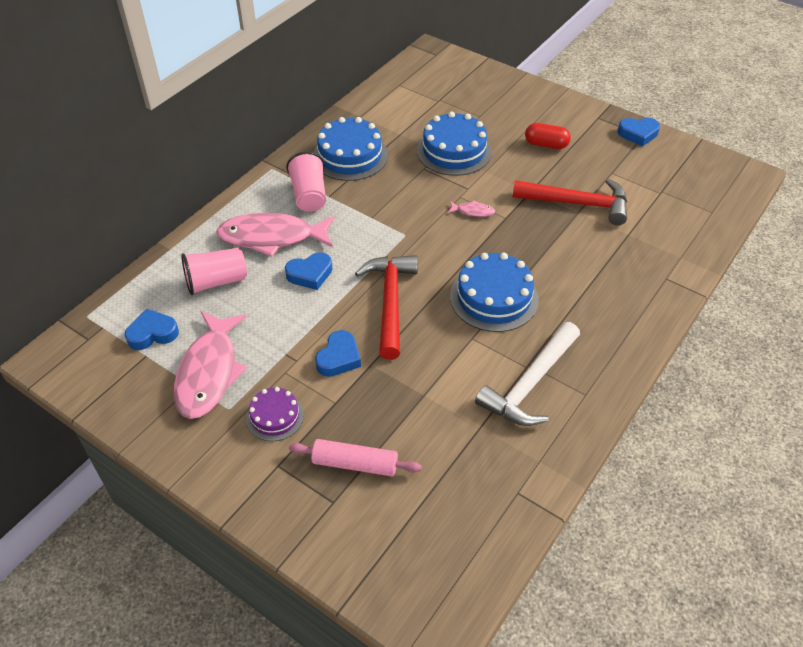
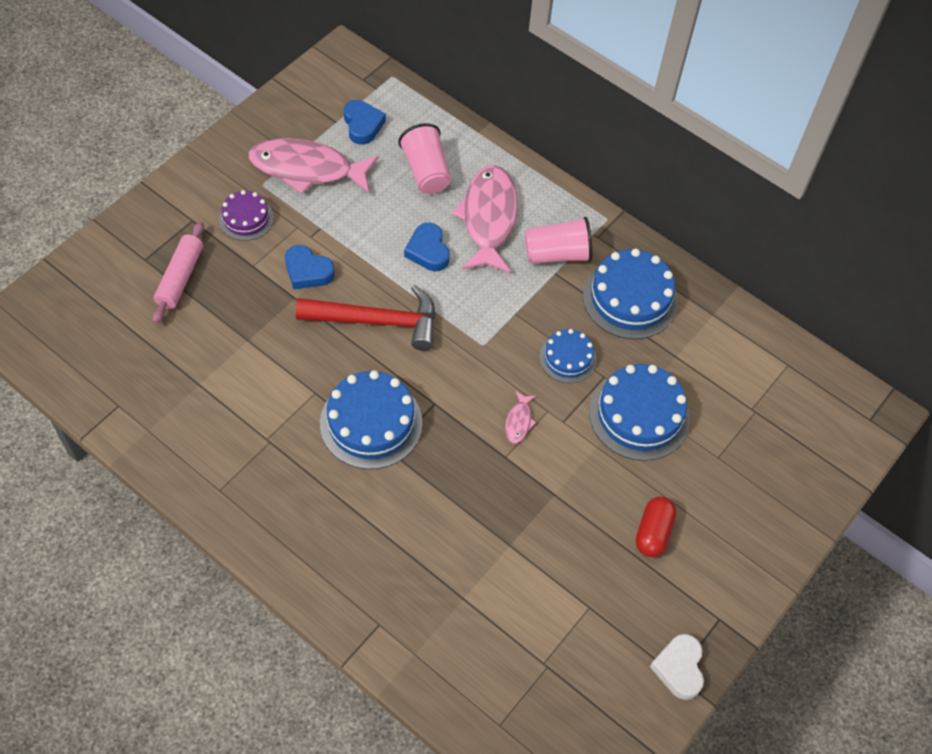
camera: 90 degrees right, 10 degrees up
white hammer [475,322,580,426] -> none
red hammer [512,179,627,225] -> none
blue heart [618,118,660,147] -> white heart [650,634,704,700]
none -> blue cake [539,329,597,383]

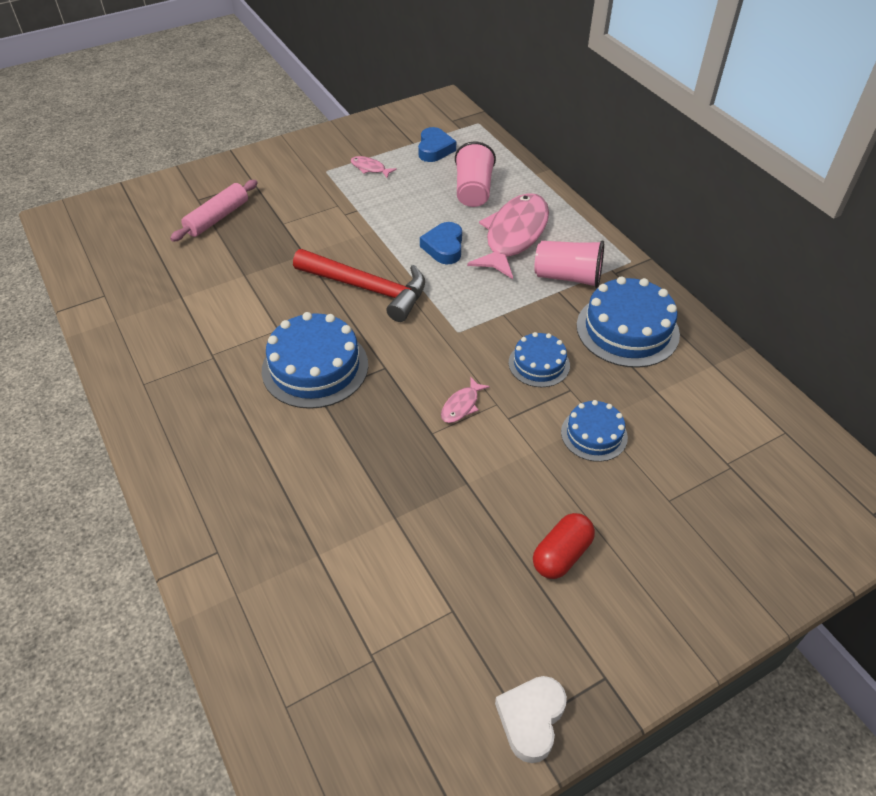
camera: 25 degrees right, 10 degrees down
purple cake [219,190,274,241] -> none
pink fish [248,138,379,194] -> pink fish [351,156,397,178], size x0.41
blue heart [285,245,334,289] -> none
blue cake [589,364,690,461] -> blue cake [561,400,628,462], size x0.58

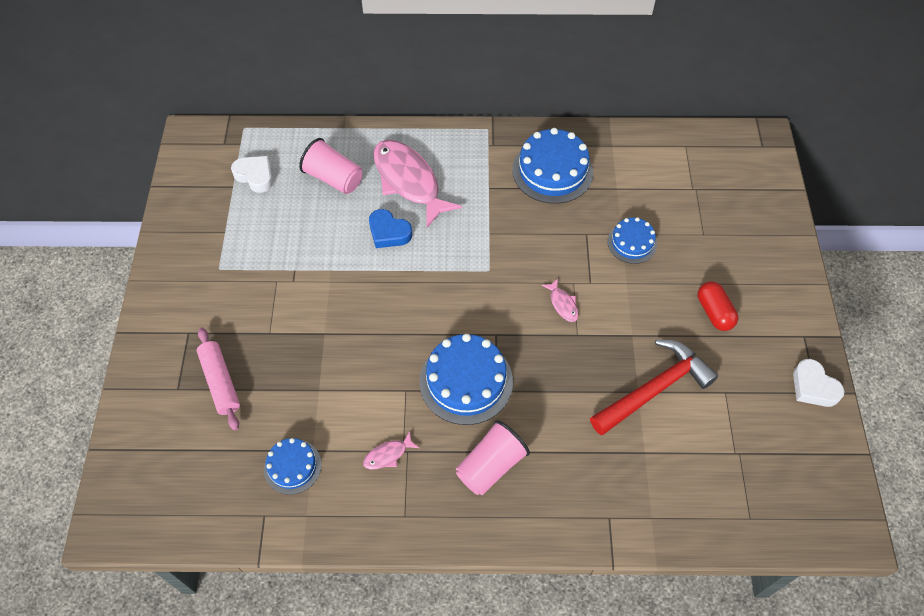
camera: 60 degrees left, 10 degrees up
red hammer [293,249,425,322] -> red hammer moved to [590,340,718,435]
pink fish [351,156,397,178] -> pink fish moved to [363,431,419,470]
blue heart [418,127,456,162] -> white heart [231,156,273,193]
blue cake [509,332,570,387] -> blue cake moved to [264,438,322,495]
pink cup [534,240,604,288] -> pink cup moved to [456,420,530,495]

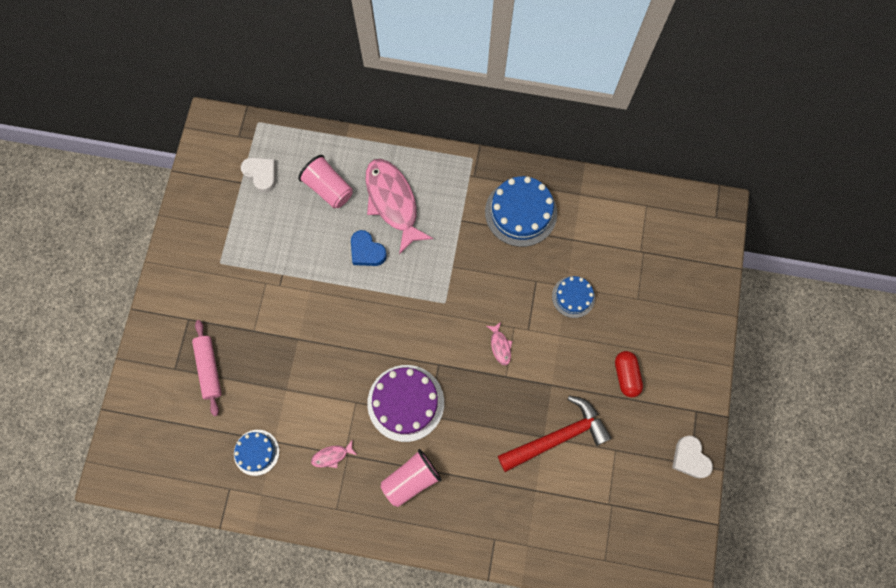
camera: 10 degrees right, 15 degrees up
blue cake [419,334,513,425] -> purple cake [367,365,444,442]

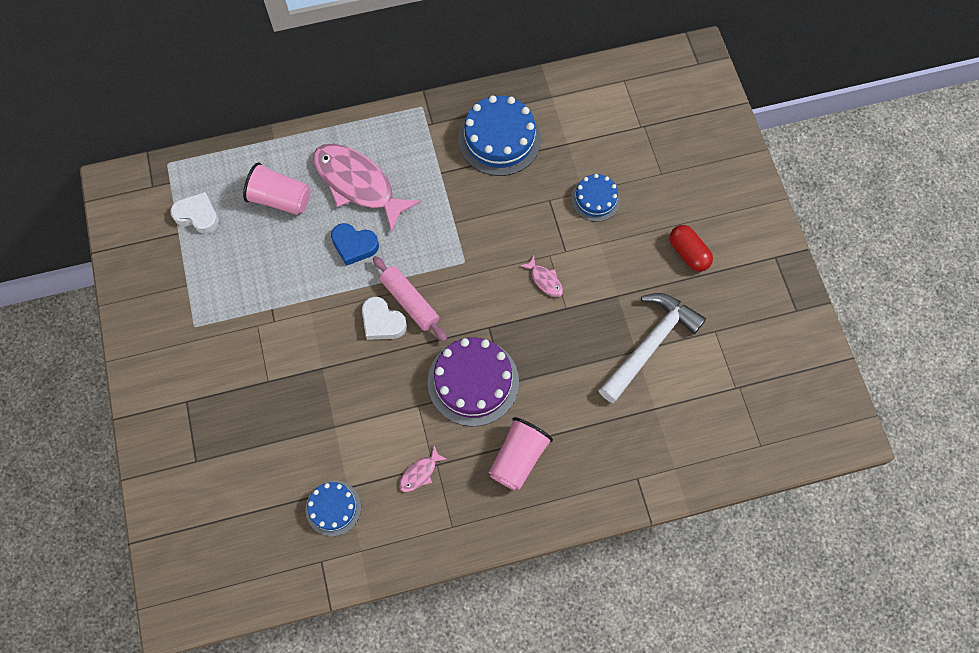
camera: 25 degrees left, 5 degrees down
pink rolling pin [192,320,222,416] -> pink rolling pin moved to [373,256,447,342]
red hammer [498,395,612,472] -> white hammer [599,293,706,403]
white heart [672,436,713,478] -> white heart moved to [362,297,407,340]

